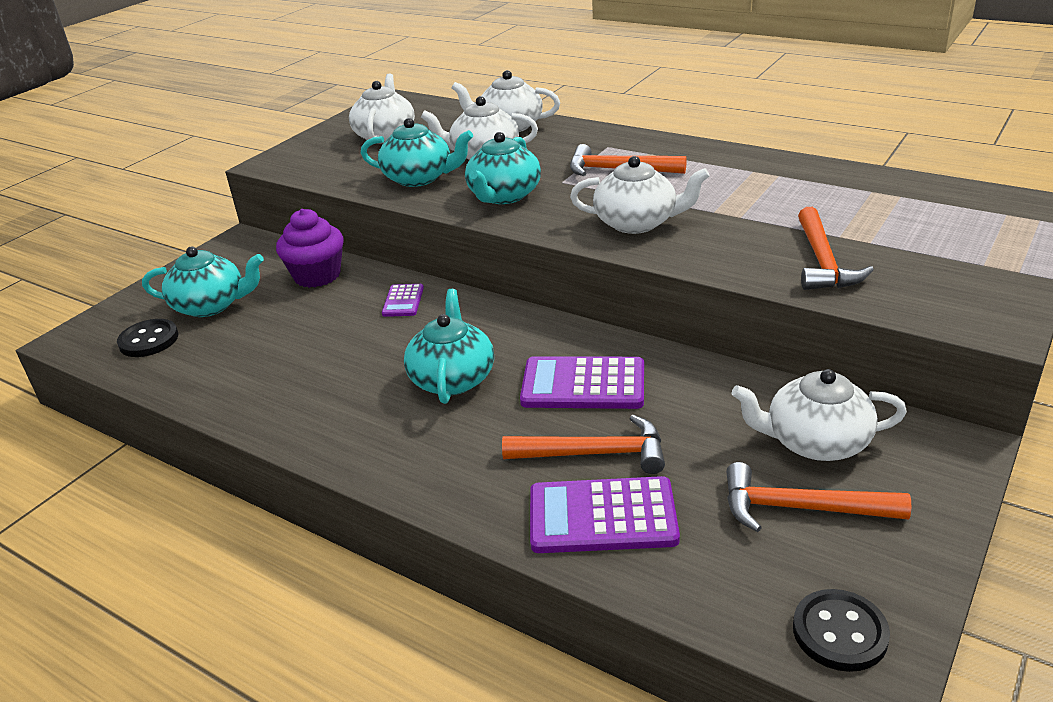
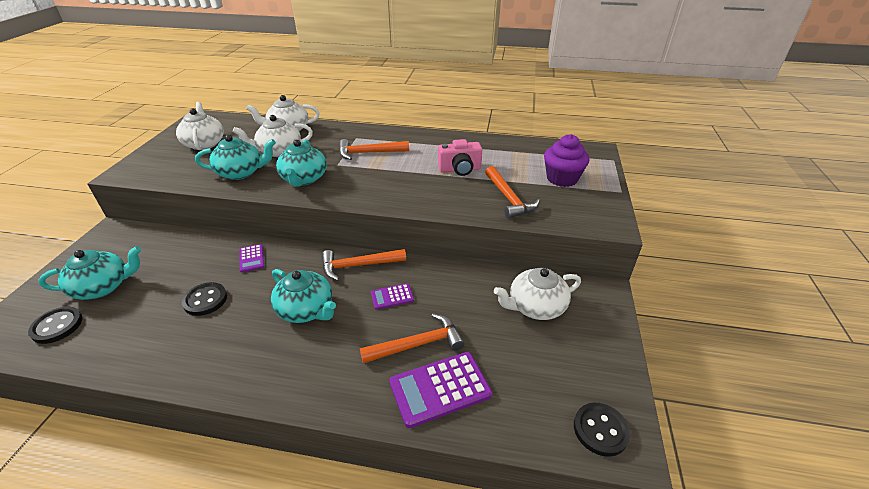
camera: 25 degrees left, 5 degrees up
purple cupcake [276,209,344,288] -> purple cupcake moved to [544,134,589,187]
turquoise teapot [404,289,494,404] -> turquoise teapot turned 150 degrees clockwise [271,269,336,323]
purple calculator [520,356,644,409] -> purple calculator [371,283,414,310], size x0.53
white teapot [570,156,710,234] -> none
orange hammer [726,462,911,532] -> orange hammer moved to [322,249,406,281]
none -> black button [182,282,227,316]
none -> pink camera [438,139,482,176]

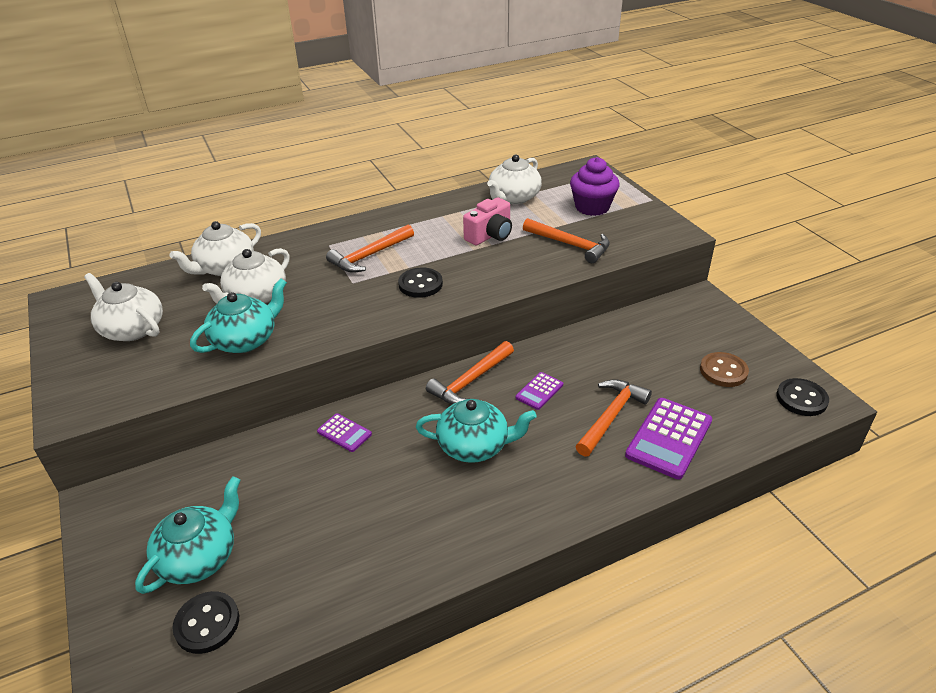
camera: 35 degrees left, 0 degrees up
black button [182,282,227,316] -> black button moved to [398,268,443,298]
turquoise teapot [276,140,327,187] -> none
white teapot [494,268,581,320] -> white teapot moved to [487,154,542,204]
none -> brown button [700,352,749,387]

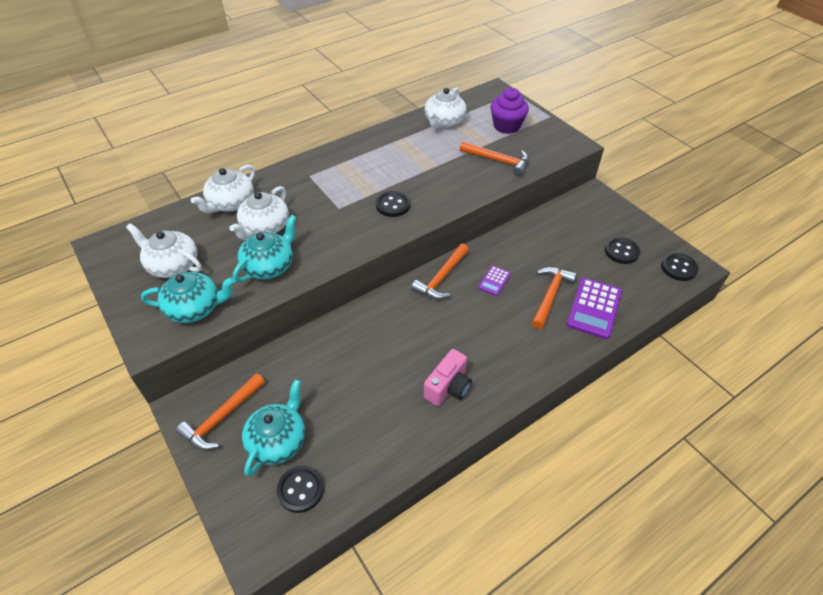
camera: 10 degrees left, 10 degrees up
purple calculator [317,413,372,452] -> none
orange hammer [326,225,414,273] -> orange hammer moved to [176,373,265,450]
turquoise teapot [416,399,537,463] -> turquoise teapot moved to [141,272,236,323]
pink camera [463,197,512,245] -> pink camera moved to [424,349,472,406]
brown button [700,352,749,387] -> black button [605,237,640,264]

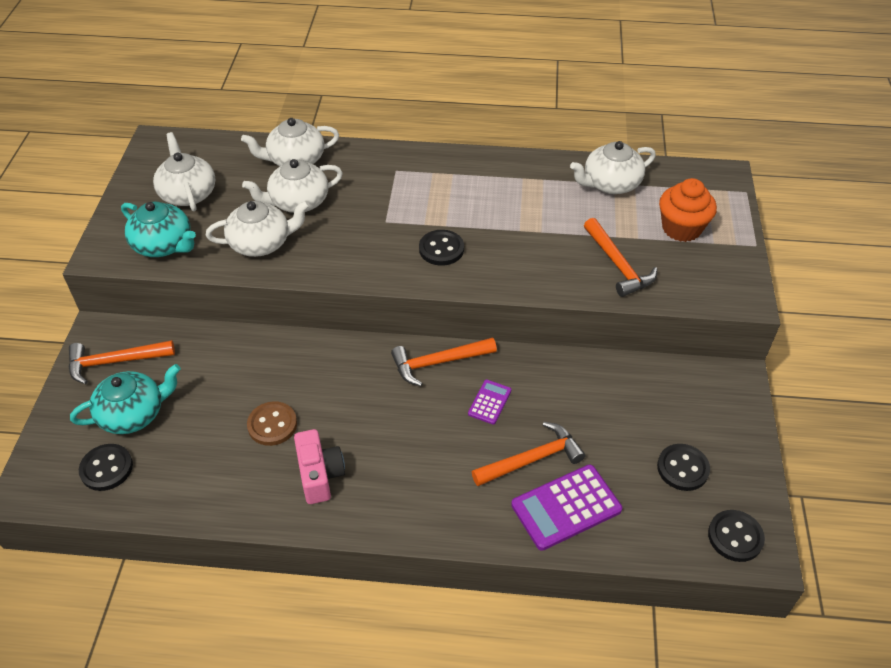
camera: 40 degrees right, 0 degrees up
turquoise teapot [233,215,297,282] -> white teapot [206,201,310,257]
pink camera [424,349,472,406] -> pink camera turned 90 degrees counterclockwise [294,429,345,504]
purple calculator [478,266,511,296] -> purple calculator turned 135 degrees clockwise [468,380,512,424]
purple cupcake [490,88,529,134] -> orange cupcake [659,178,717,242]
none -> brown button [247,401,297,446]

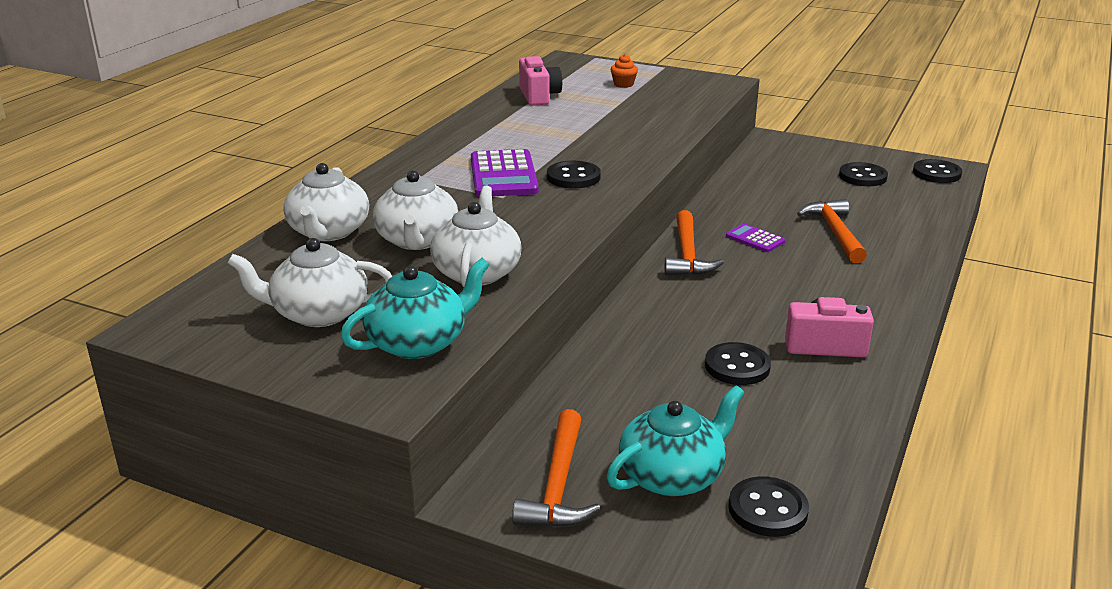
camera: 70 degrees left, 20 degrees down
turquoise teapot [70,364,181,434] -> turquoise teapot turned 60 degrees clockwise [607,385,744,496]
brown button [247,401,297,446] -> black button [705,342,771,385]
purple calculator [511,464,622,551] -> purple calculator moved to [471,149,539,197]
white teapot [570,141,656,194] -> pink camera [519,56,562,106]
orange hammer [584,218,657,297] -> none
orange cupcake [659,178,717,242] -> orange cupcake [610,54,638,88], size x0.51

